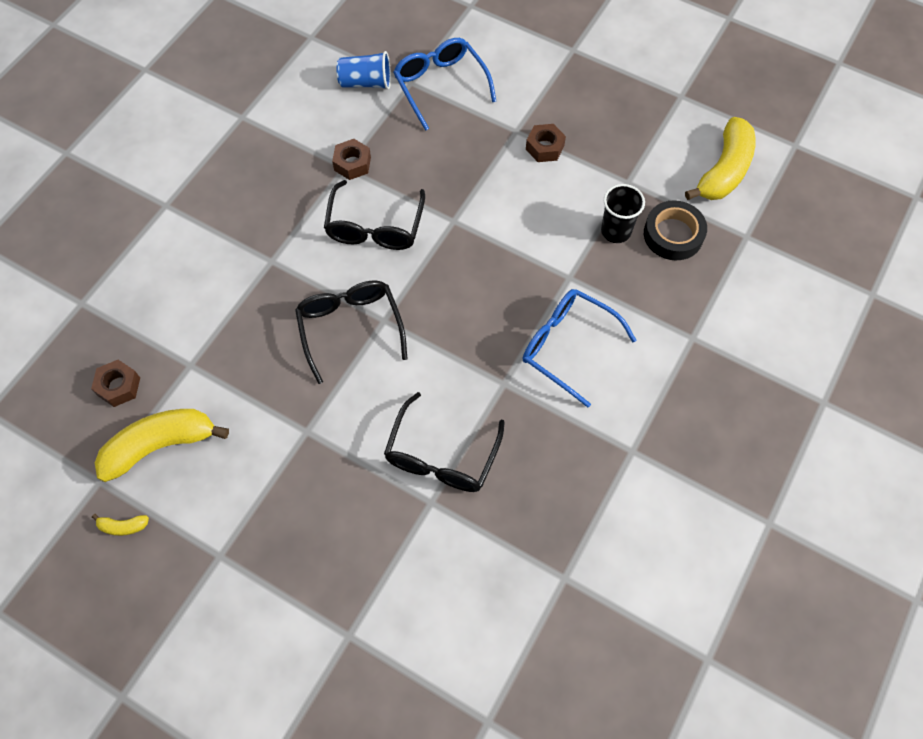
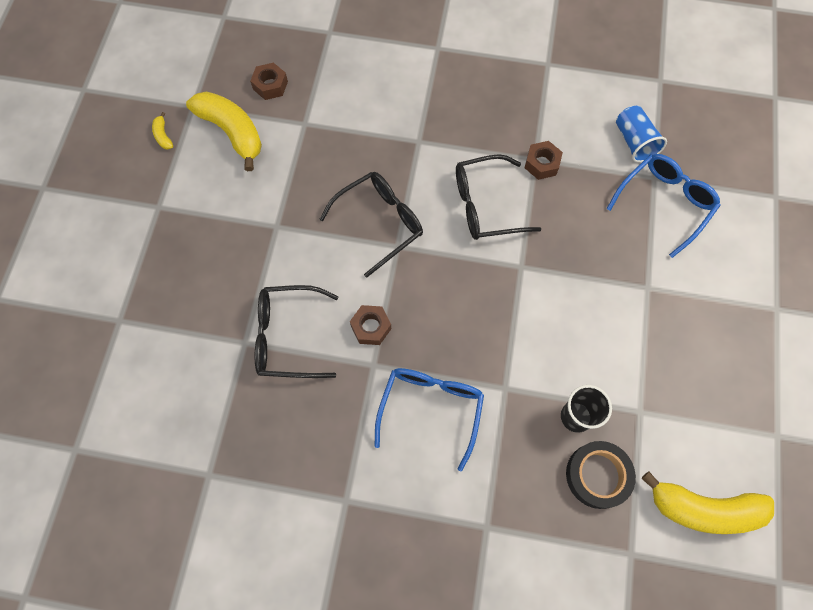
camera: 70 degrees right, 5 degrees up
brown nut [526,124,566,162] -> brown nut moved to [350,305,391,345]

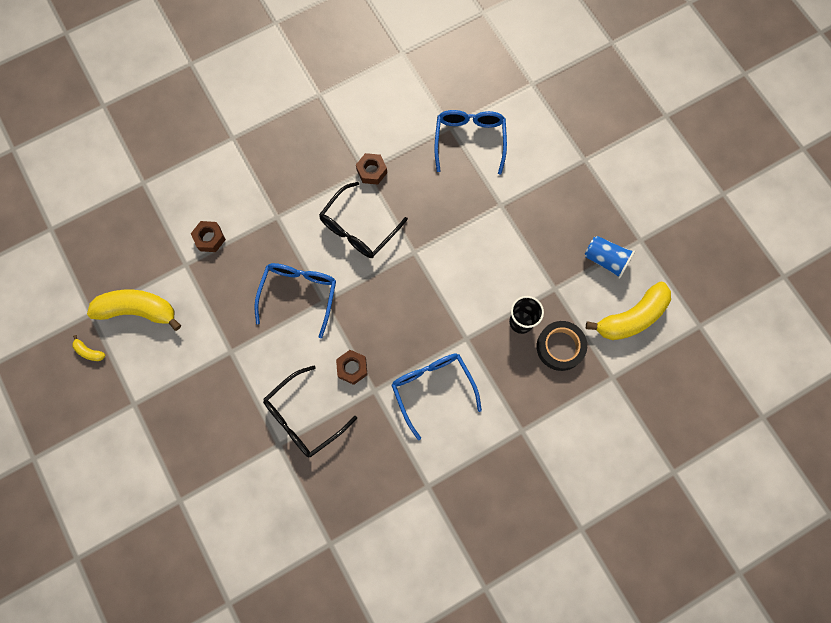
camera: 40 degrees left, 5 degrees up
brown nut [250,62,288,100] -> brown nut moved to [191,221,226,252]
black glasses [320,172,423,277] -> blue glasses [254,263,336,339]
blue cup [616,106,667,162] -> blue cup moved to [585,236,635,279]

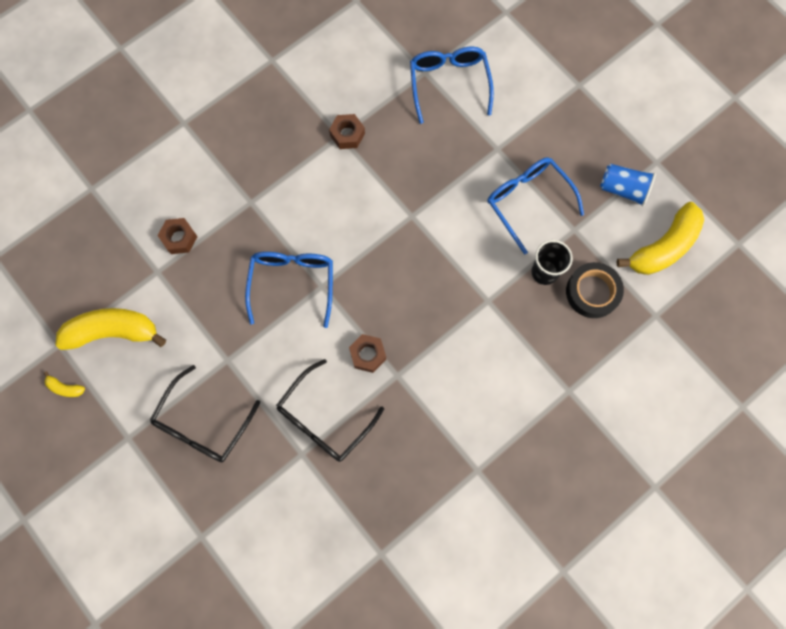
camera: 10 degrees left, 0 degrees up
black glasses [319,182,408,258] -> black glasses moved to [150,365,260,463]
blue glasses [391,353,482,440] -> blue glasses moved to [487,157,584,255]

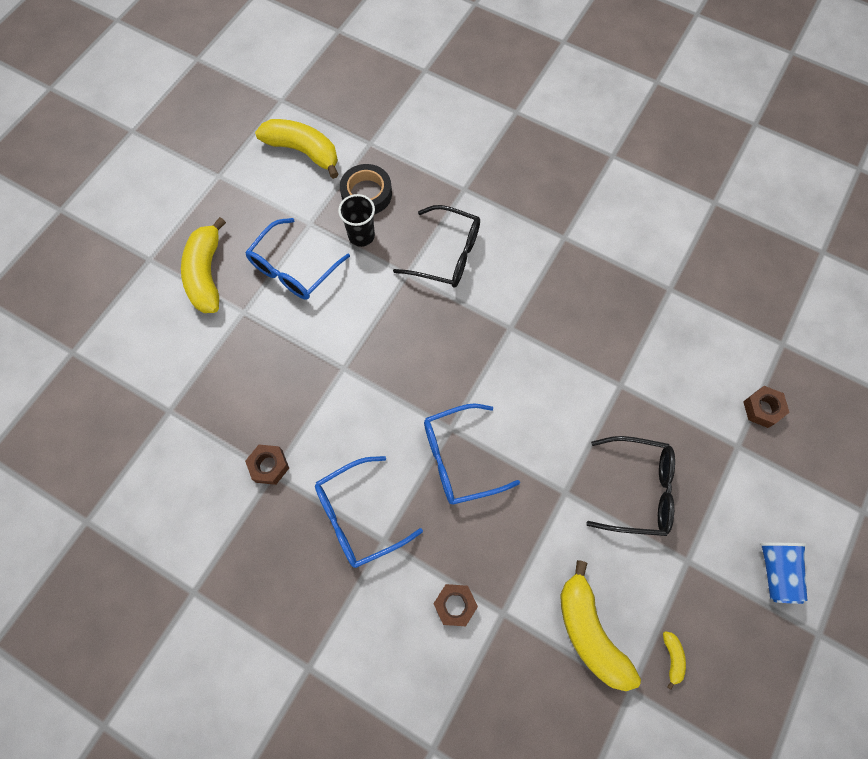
camera: 110 degrees left, 5 degrees down
black glasses [276,359,384,462] -> black glasses moved to [393,205,480,287]
brown nut [349,334,386,373] -> brown nut moved to [743,386,790,428]
blue glasses [410,47,494,124] -> blue glasses moved to [315,456,423,568]
blue cup [600,164,656,206] -> blue cup moved to [760,543,807,604]
none -> yellow banana [181,217,226,313]

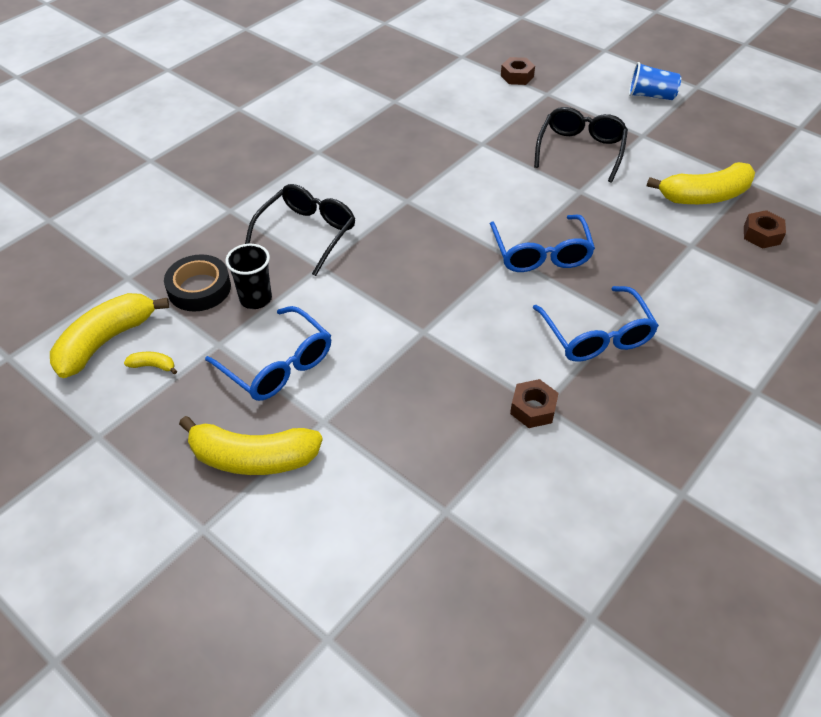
camera: 80 degrees left, 20 degrees down
brown nut [433,584,478,626] -> brown nut moved to [744,210,786,249]
yellow banana [663,632,686,690] -> yellow banana moved to [124,352,177,374]

